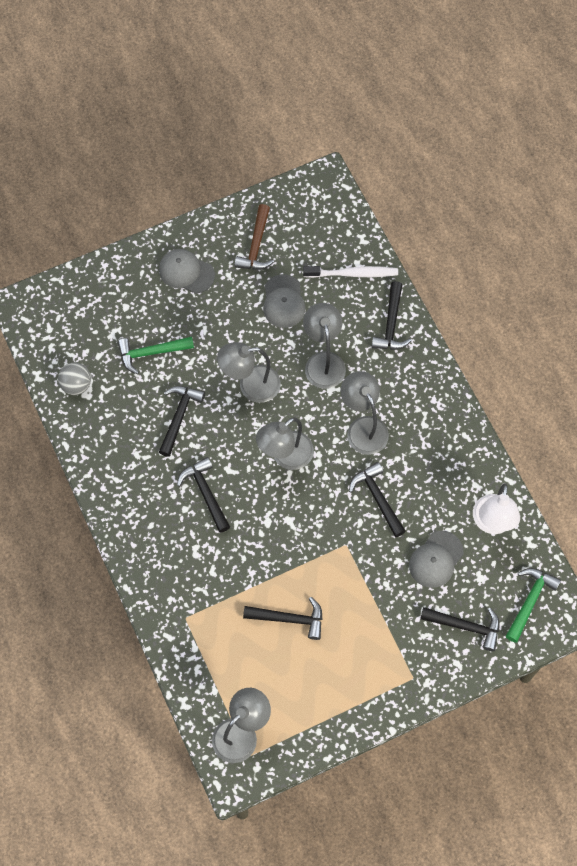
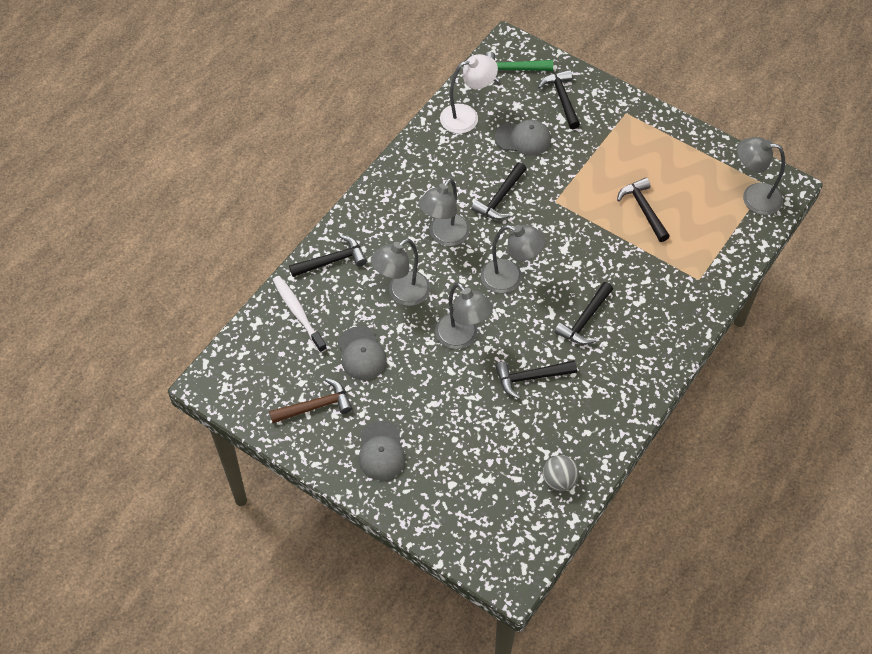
camera: 120 degrees left, 10 degrees down
green hammer [117,337,194,374] -> none
grey cap [263,274,305,328] -> grey cap turned 105 degrees clockwise [338,326,387,380]

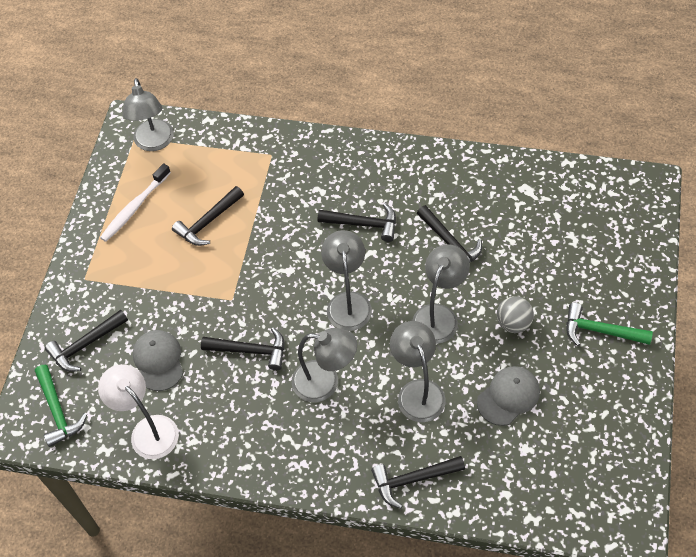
camera: 110 degrees left, 0 degrees up
brown hammer [269,378,352,423] -> none
white toothbrush [273,276,327,353] -> white toothbrush moved to [100,163,171,242]
black hammer [289,235,367,277] -> black hammer turned 60 degrees counterclockwise [371,456,465,509]
grey cap [359,421,406,480] -> green hammer [566,303,653,346]
grey lamp [371,238,430,306] -> grey lamp turned 135 degrees counterclockwise [390,321,445,422]
grey ball [543,455,579,491] -> grey ball moved to [497,296,534,333]

